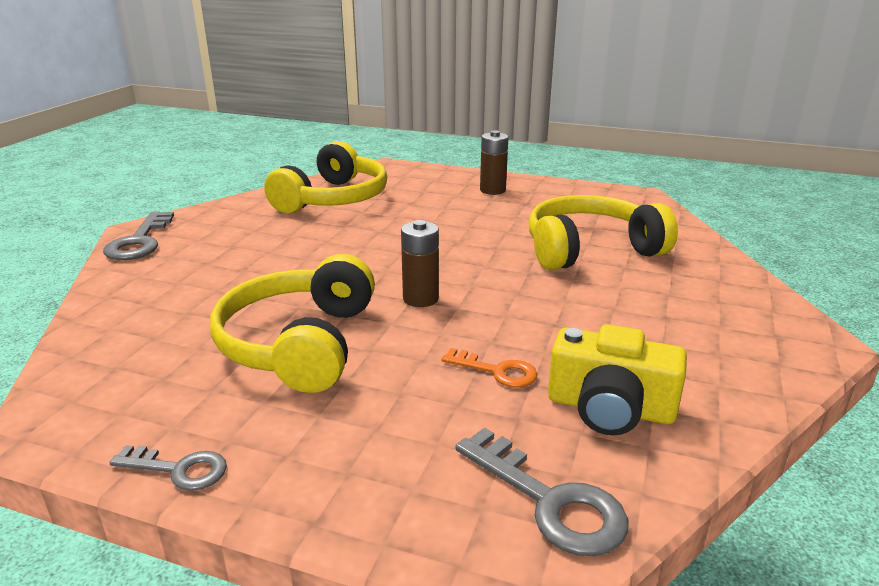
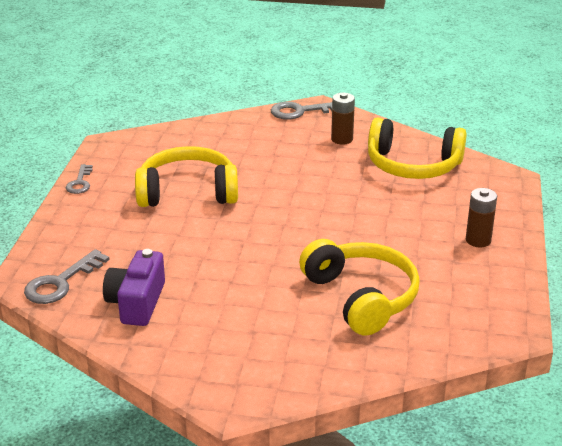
camera: 80 degrees right, 5 degrees up
brown battery [401,220,439,307] -> brown battery moved to [331,93,355,144]
orange key [441,348,537,388] -> none
yellow camera [548,324,687,435] -> purple camera [103,249,165,326]

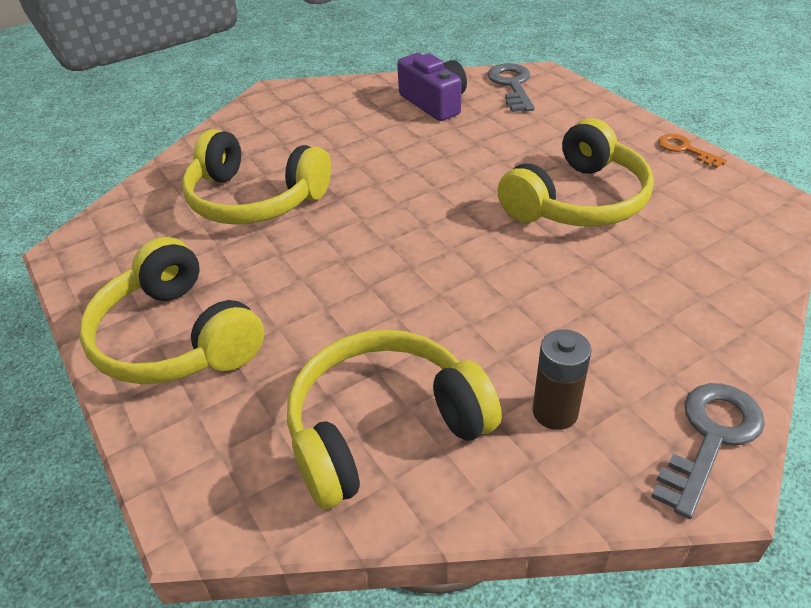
camera: 140 degrees right, 10 degrees up
grey key [66,164,93,194] -> orange key [658,134,727,168]
brown battery [466,188,497,247] -> yellow headphones [79,237,264,384]

